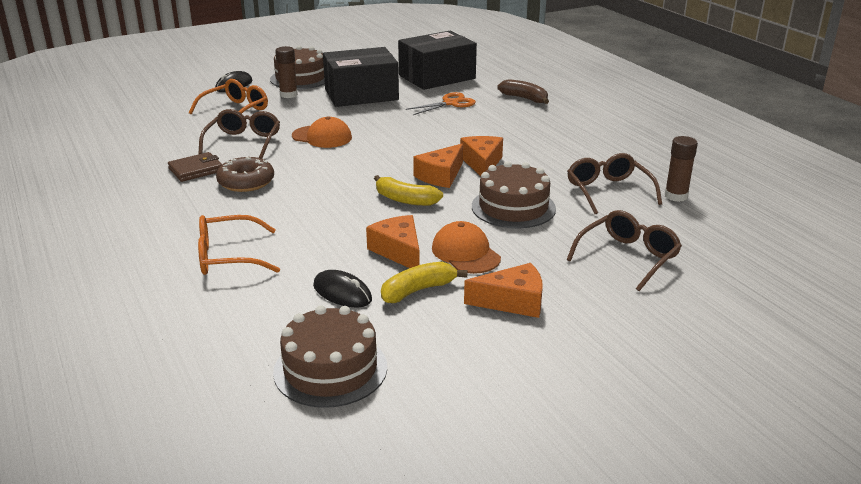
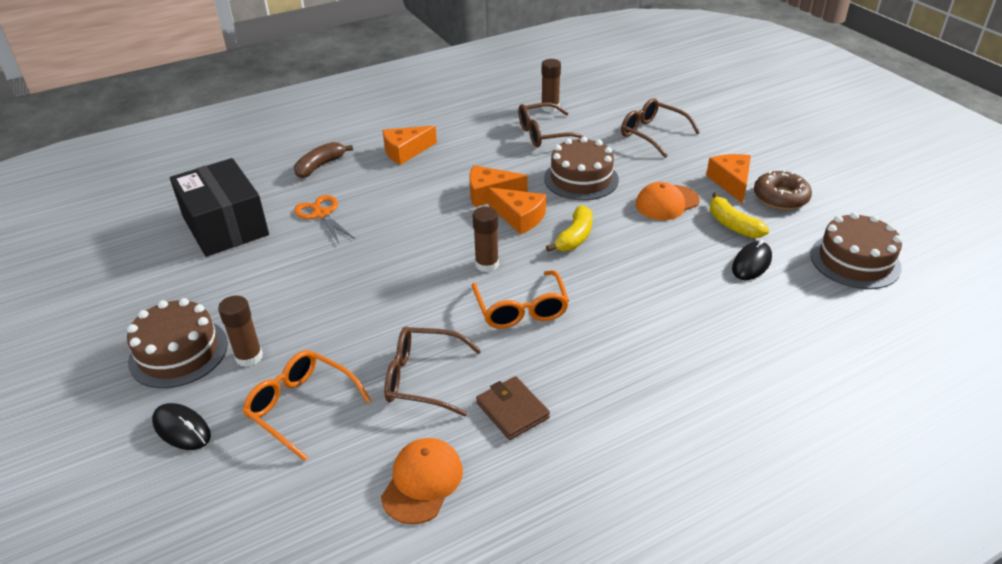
camera: 90 degrees left, 10 degrees up
orange glasses [198,215,280,275] -> orange glasses moved to [472,270,569,329]
brown donut [216,157,274,192] -> brown donut moved to [754,170,812,210]
orange cap [292,116,352,148] -> orange cap moved to [381,438,463,524]
black box [323,47,399,107] -> none
orange cheese [366,215,420,268] -> orange cheese moved to [382,126,437,165]
none -> brown glue stick [473,207,499,272]

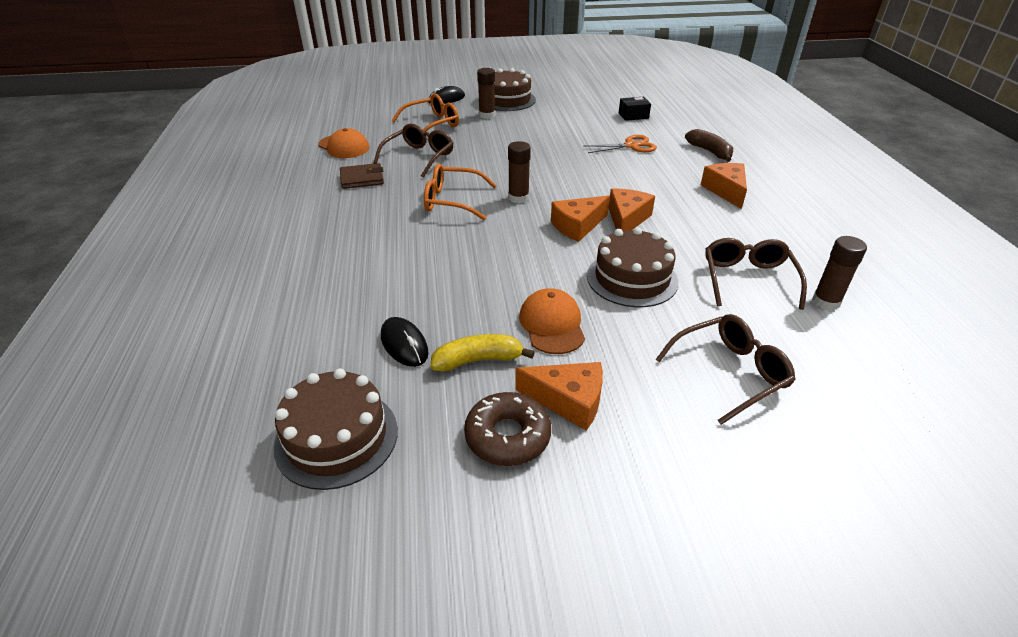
camera: 110 degrees right, 0 degrees up
black box [170,158,269,257] -> black box [619,97,651,121], size x0.42
yellow banana [546,205,593,252] -> none

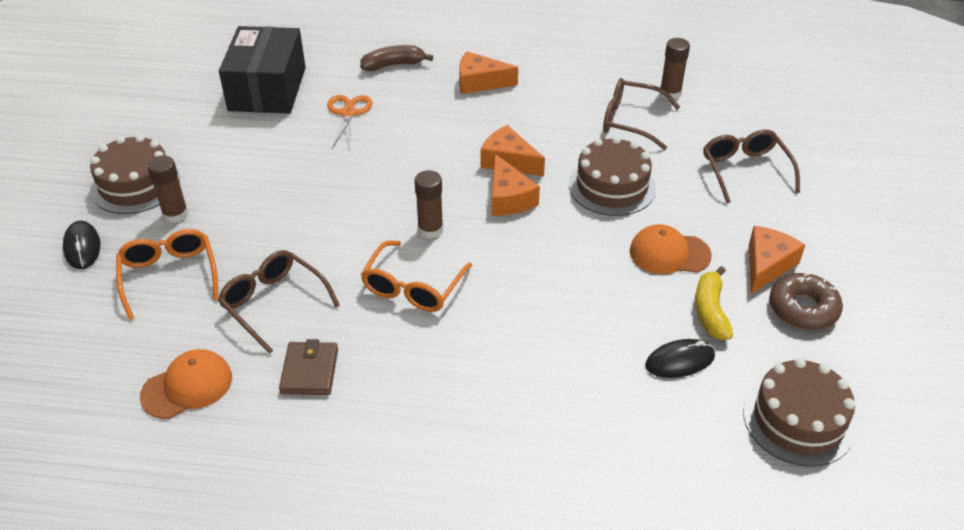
camera: 75 degrees left, 5 degrees up
black box [619,97,651,121] -> black box [219,26,306,114], size x2.39

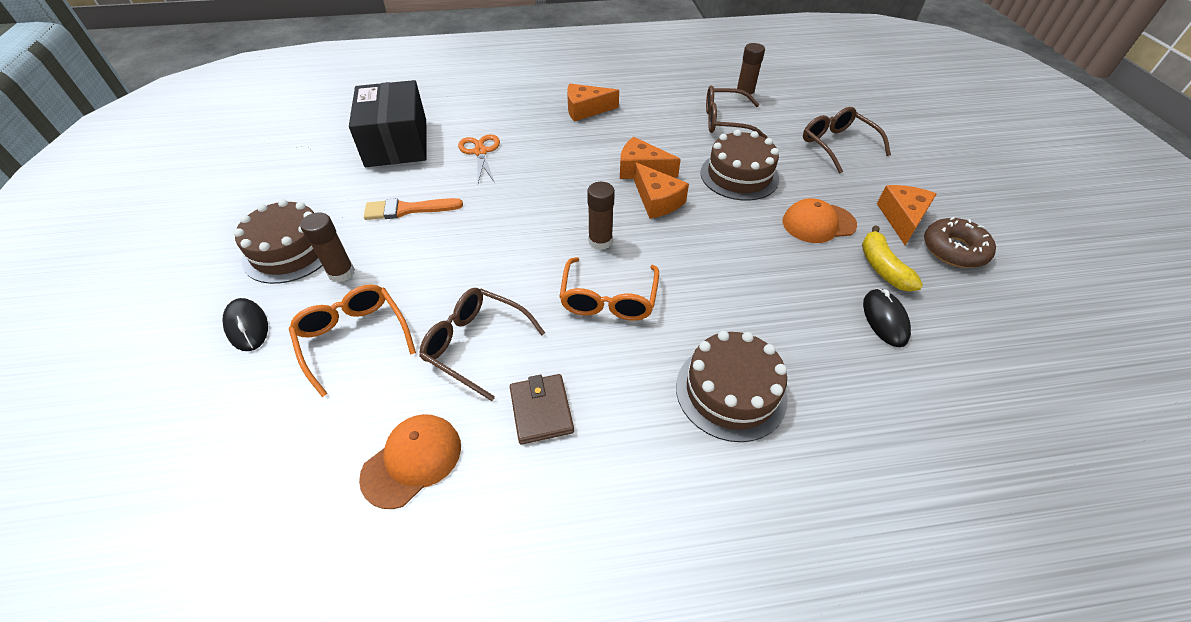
camera: 15 degrees left, 5 degrees up
brown banana [360,45,433,71] -> none
black mouse [645,339,715,378] -> black mouse turned 60 degrees counterclockwise [863,288,911,347]
brown cake [743,358,855,467] -> brown cake moved to [676,331,788,442]
none -> orange brush [364,198,463,220]

